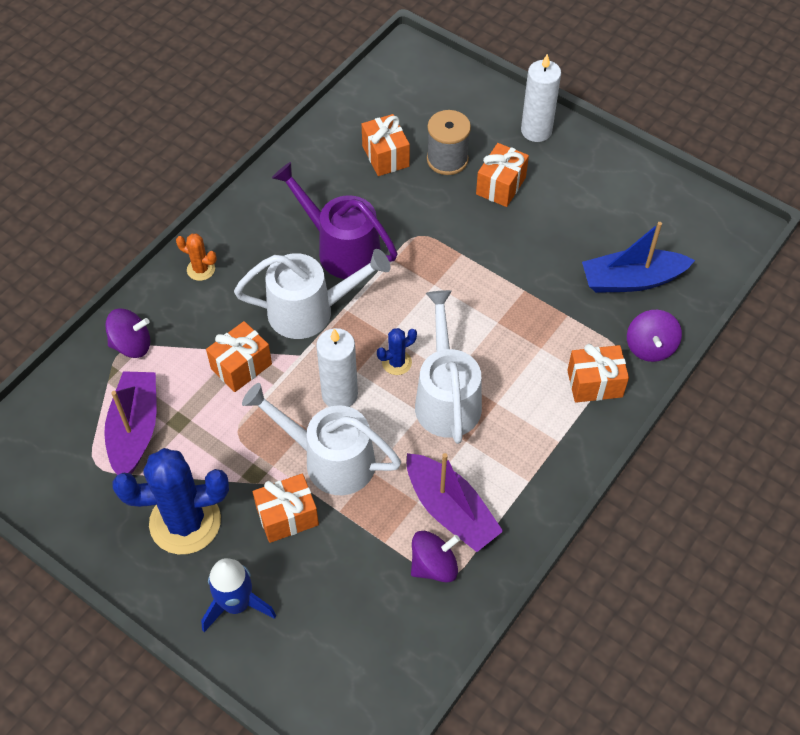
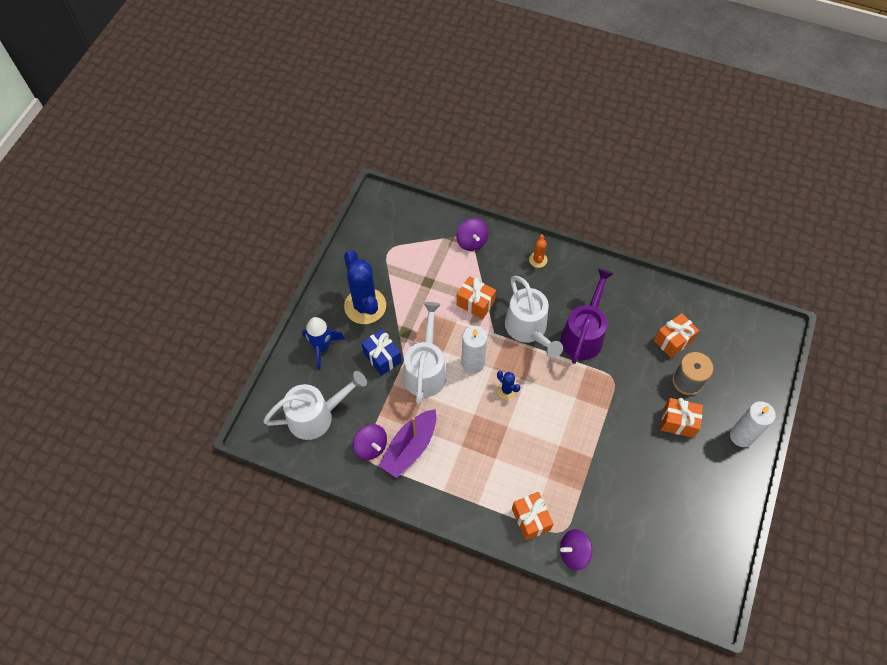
camera: 75 degrees right, 5 degrees up
purple boat [104,371,156,475] -> none
orange gift [253,473,319,543] -> blue gift [361,329,401,376]
white watering can [415,290,482,444] -> white watering can moved to [263,371,367,440]
blue boat [582,222,695,293] -> none

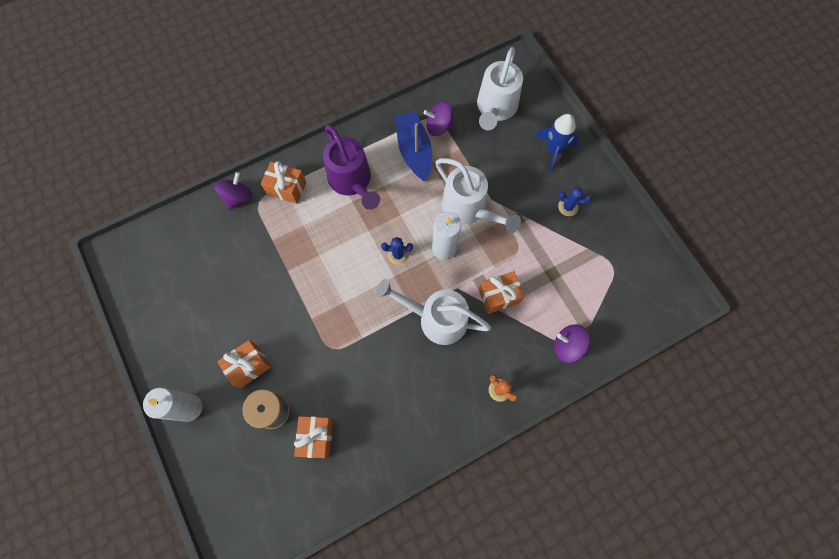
camera: 130 degrees right, 10 degrees up
blue cactus [344,250,386,324] -> blue cactus [558,187,591,216], size x0.45
blue gift [361,329,401,376] -> none
purple boat [379,409,437,478] -> blue boat [395,112,432,181]
purple watering can [561,268,614,364] -> purple watering can moved to [323,125,380,210]

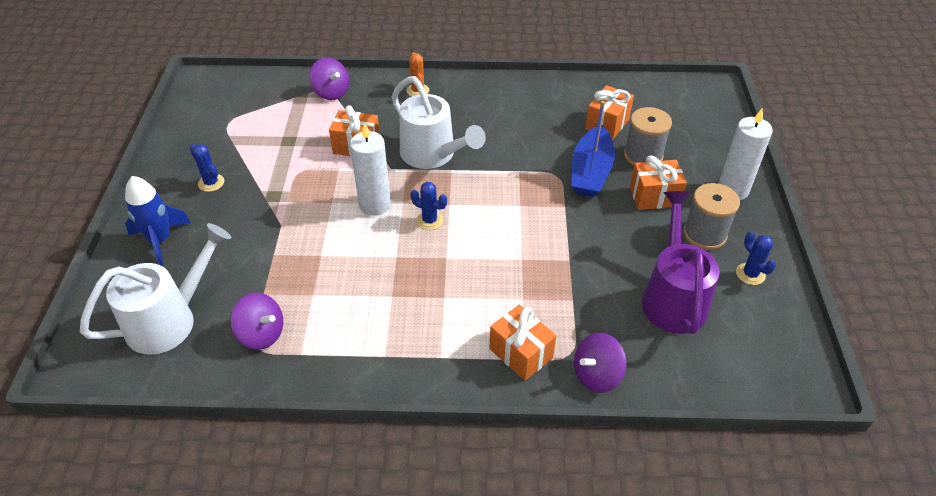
camera: 150 degrees left, 25 degrees down
purple watering can [323,125,380,210] -> purple watering can moved to [642,191,720,334]
blue boat [395,112,432,181] -> blue boat moved to [571,101,615,197]
white watering can [435,158,521,233] -> none
none -> grey spool [683,183,740,250]
none -> blue cactus [736,231,776,285]

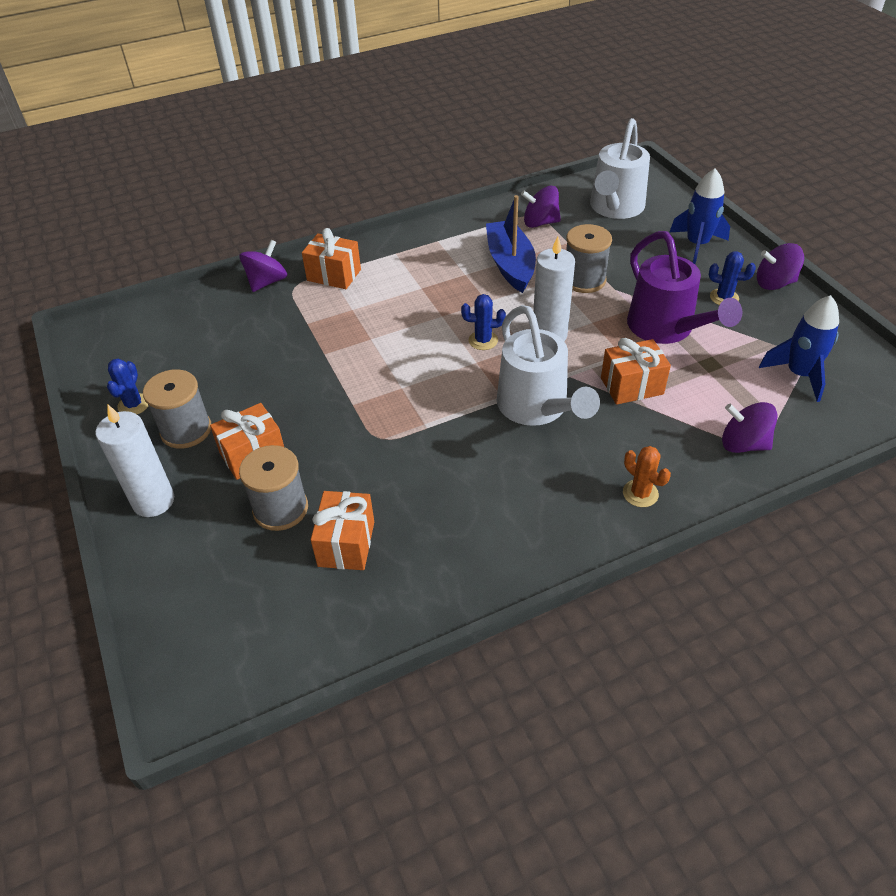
camera: 155 degrees right, 0 degrees up
white watering can [392,76,486,169] -> white watering can turned 135 degrees counterclockwise [497,305,600,426]
blue boat [571,101,615,197] -> blue boat moved to [486,195,536,293]
purple watering can [642,191,720,334] -> purple watering can moved to [627,231,742,344]
blue cactus [736,231,776,285] -> blue cactus turned 60 degrees clockwise [107,358,148,414]
none -> grey spool [566,224,612,293]
none -> purple spinning top [757,243,804,290]
none -> blue rocket [759,295,839,402]

